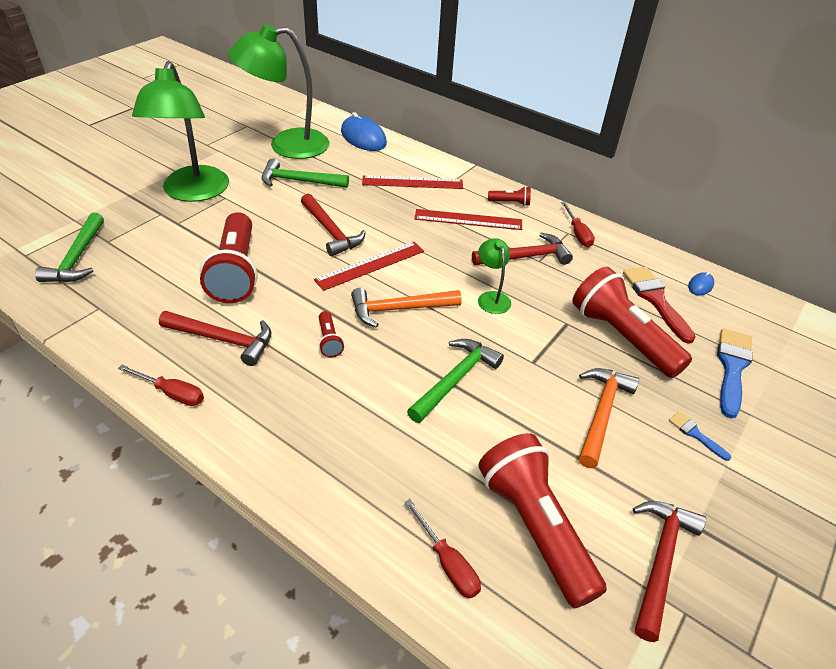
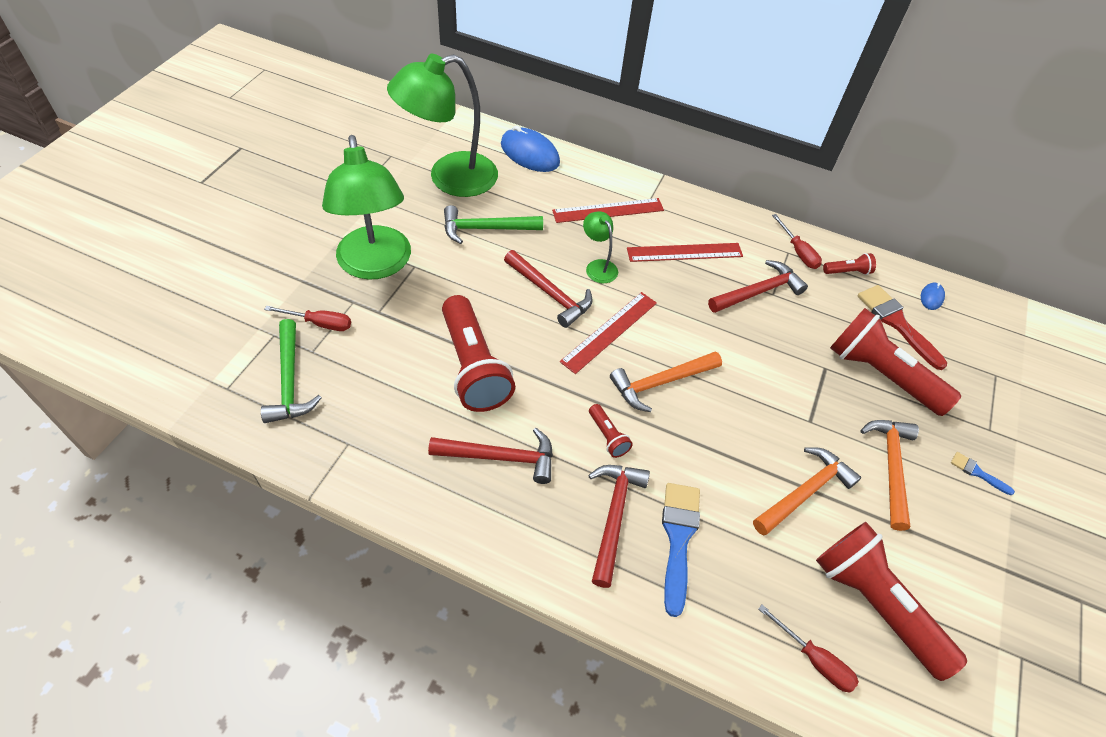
camera: 15 degrees left, 10 degrees up
red screwdriver [118,365,204,406] -> red screwdriver moved to [264,306,351,331]
green hammer [407,339,504,423] -> none
green lamp [478,238,511,314] -> green lamp moved to [583,211,618,283]
red flashlight [488,186,531,206] -> red flashlight moved to [823,253,876,275]
red hammer [633,501,706,642] -> red hammer moved to [588,465,650,588]
blue brush [717,328,753,419] -> blue brush moved to [662,483,700,617]
none -> orange hammer [753,447,861,535]

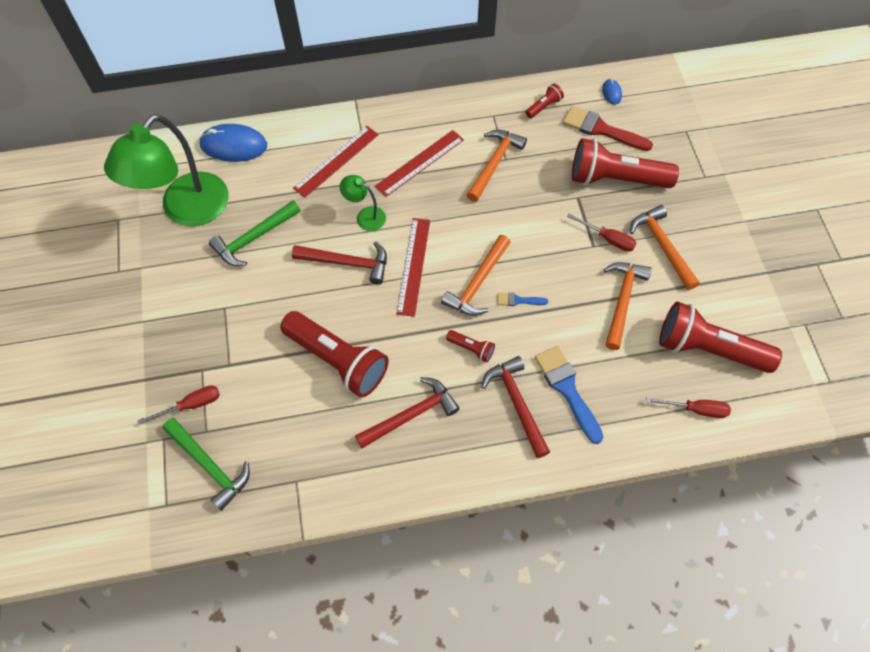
camera: 30 degrees left, 10 degrees up
green lamp [322,135,411,280] -> none
red hammer [708,260,808,313] -> orange hammer [467,130,527,202]
red screwdriver [772,214,822,269] -> red screwdriver moved to [567,213,636,252]
blue brush [951,452,1015,495] -> blue brush moved to [497,293,548,306]

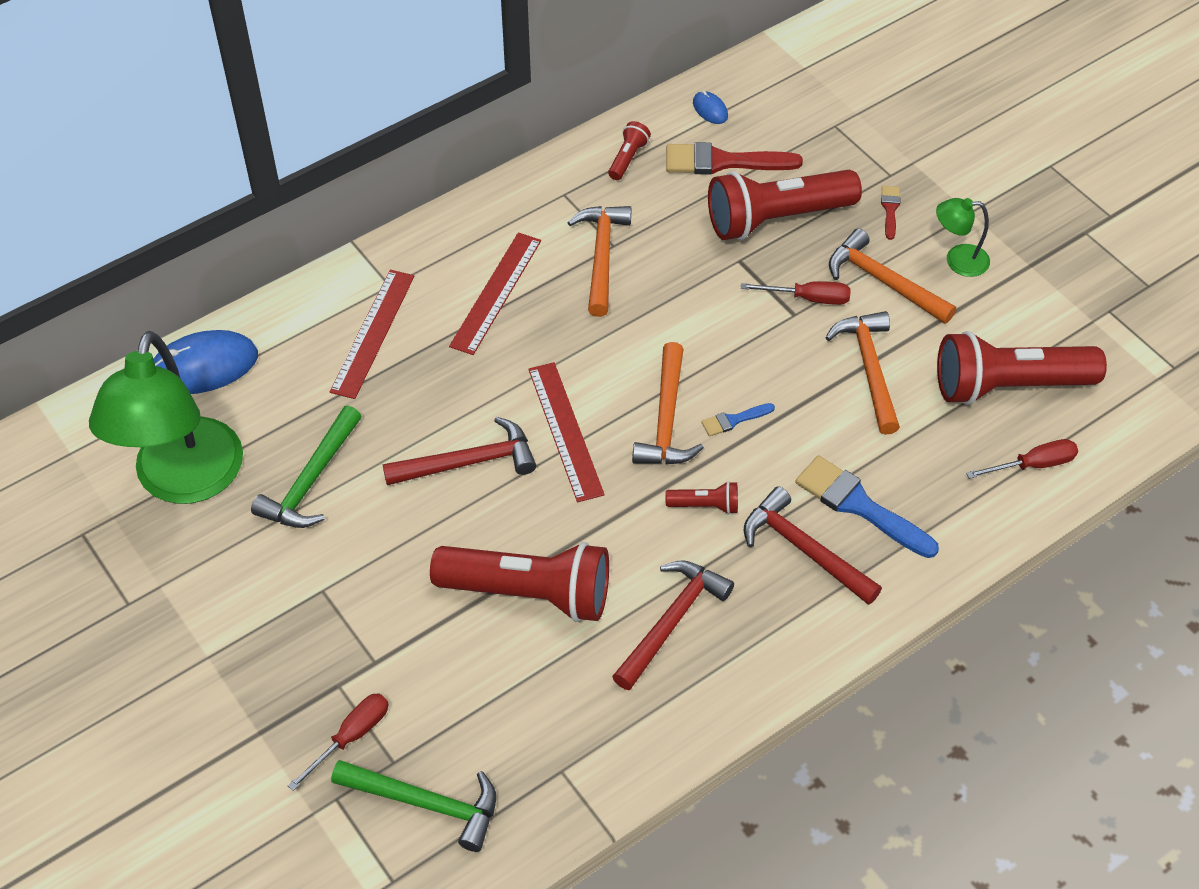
camera: 25 degrees left, 10 degrees down
green lamp [340,175,386,231] -> green lamp moved to [936,198,990,277]
none -> red brush [881,186,900,240]

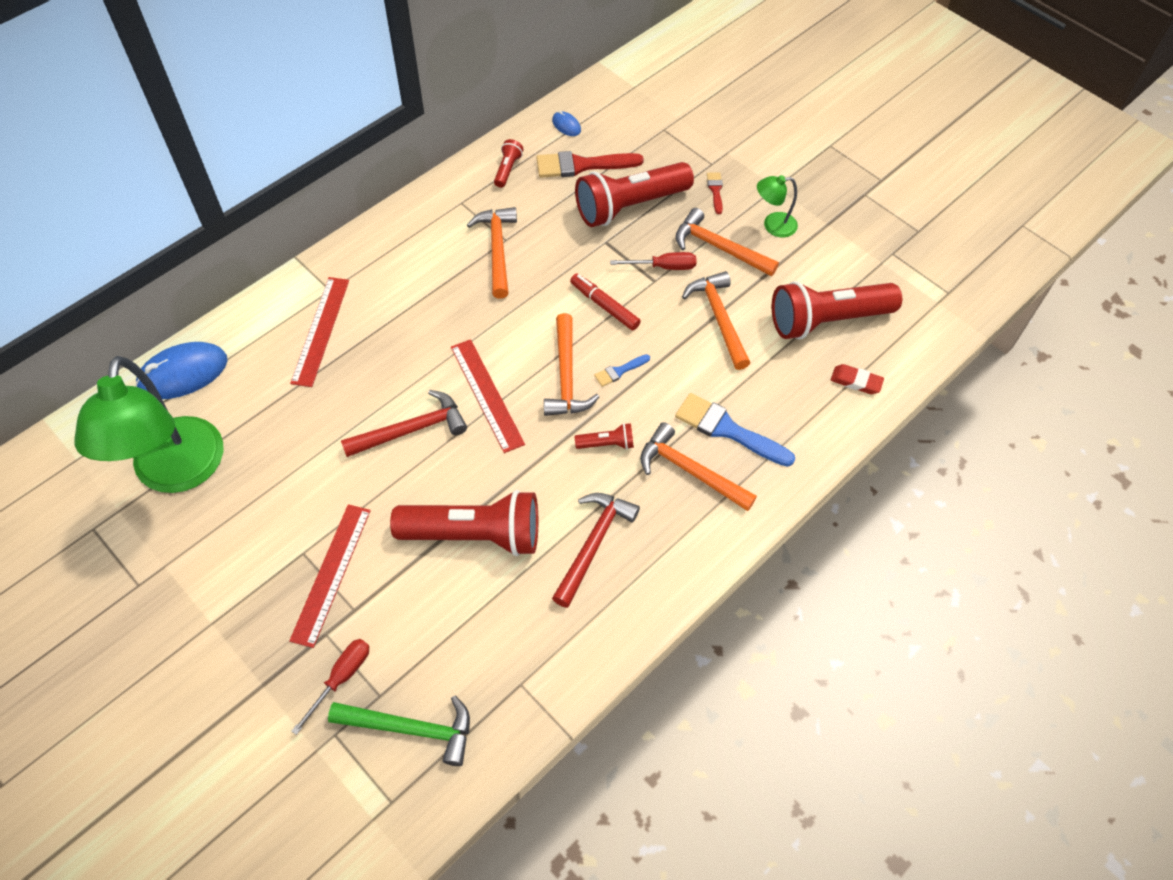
camera: 10 degrees left, 5 degrees up
green hammer [251,405,362,528] -> none
red ruler [449,232,541,355] -> red ruler moved to [289,504,371,648]
red hammer [744,486,882,605] -> orange hammer [640,422,757,511]
red screwdriver [966,439,1078,479] -> red eraser [831,364,884,394]
none -> red marker [570,273,641,331]

